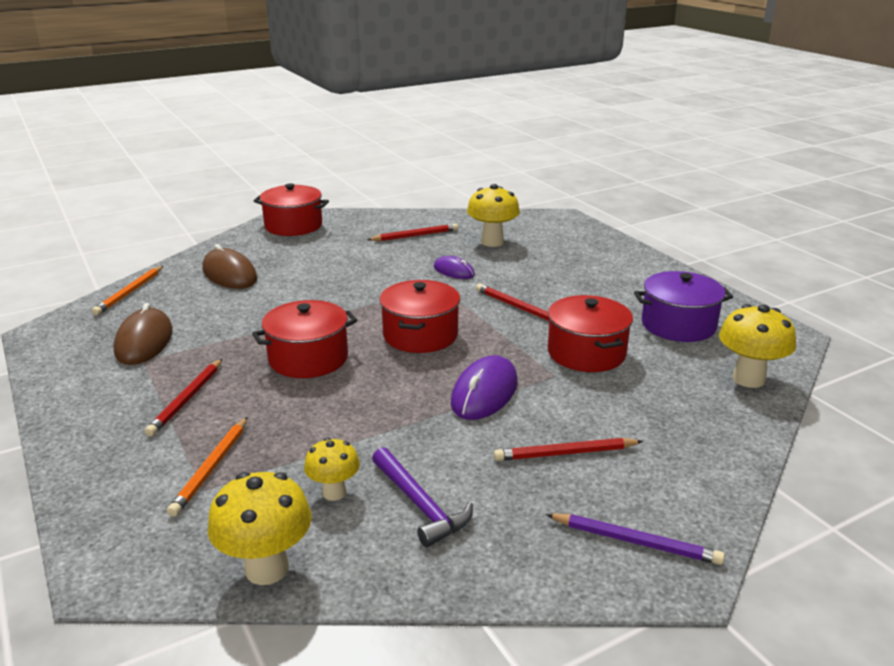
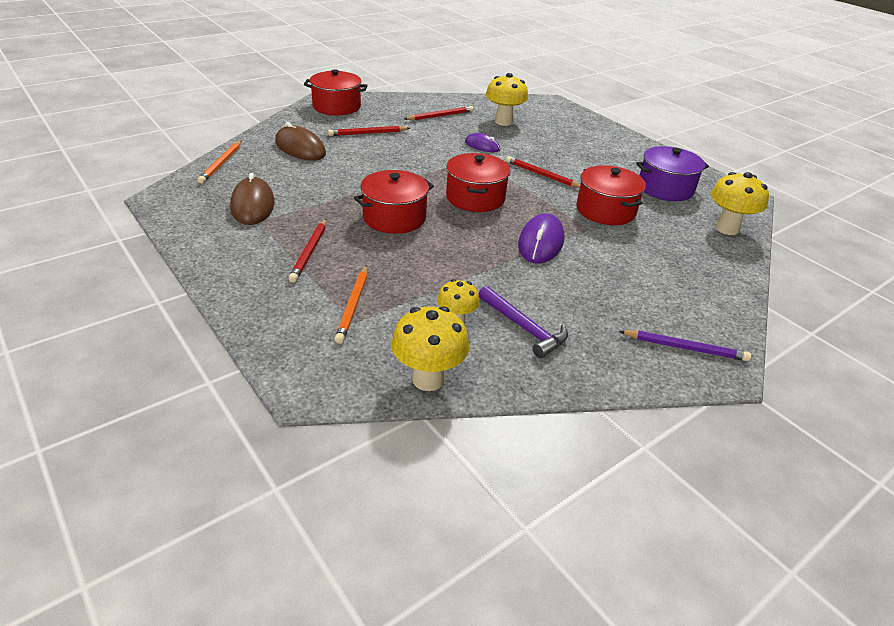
camera: 10 degrees left, 10 degrees up
red pencil [494,438,643,461] -> red pencil moved to [328,126,410,136]

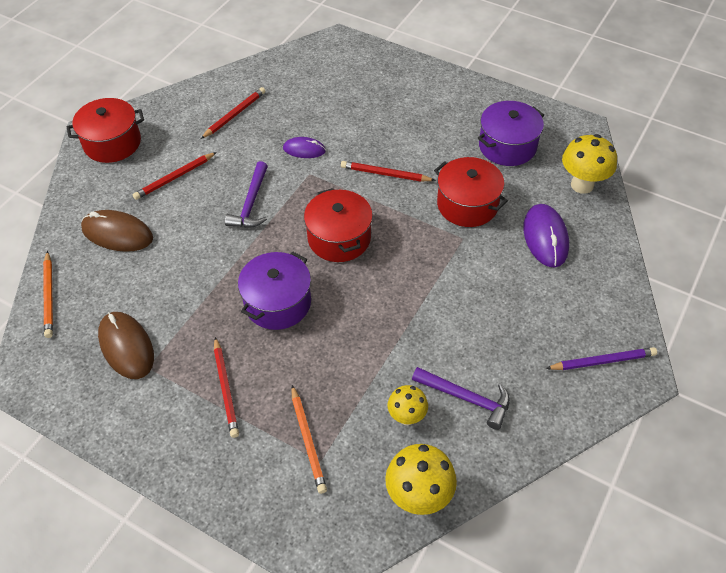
camera: 20 degrees left, 15 degrees up
red pot [354,170,434,234] -> purple pot [238,252,311,330]
yellow mushroom [486,73,528,126] -> none
purple mouse [518,213,564,263] -> purple mouse moved to [523,204,569,268]
none -> purple hammer [225,161,268,228]

